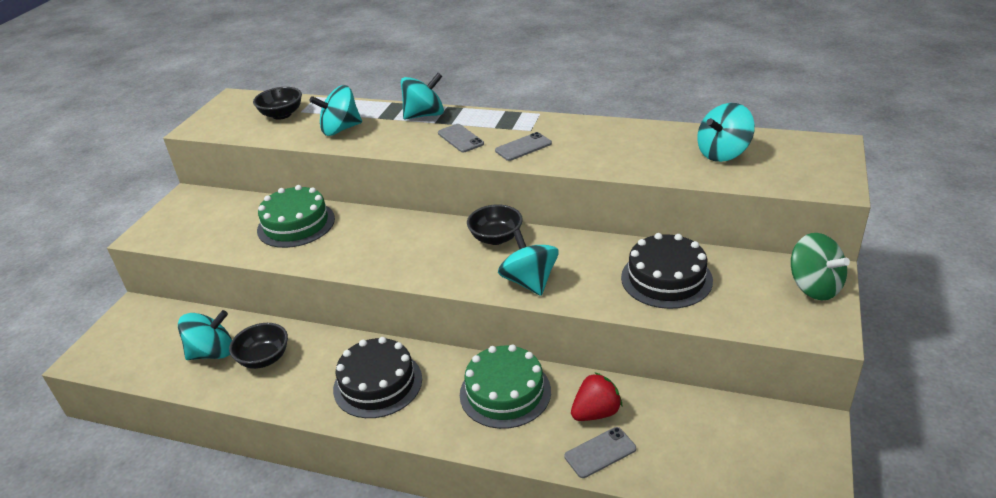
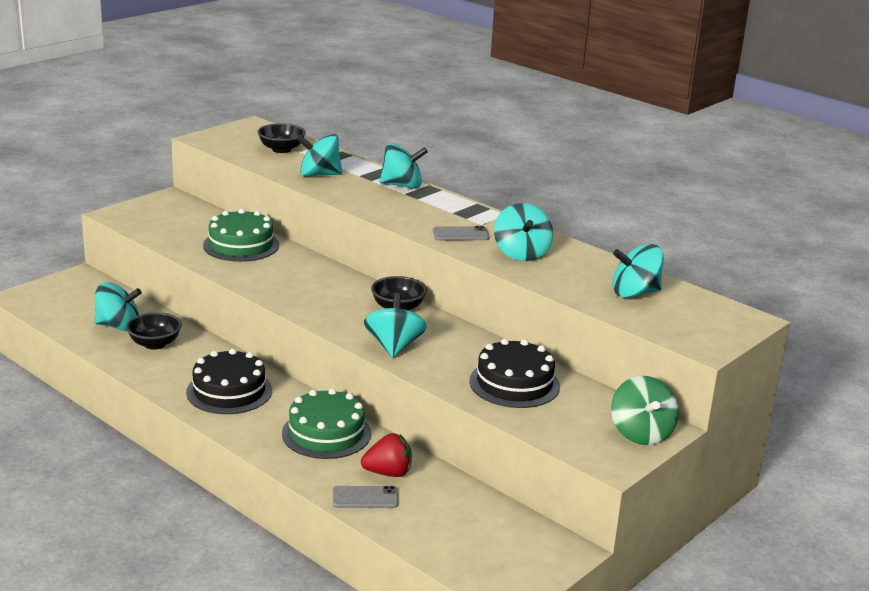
camera: 20 degrees right, 10 degrees down
grey phone [438,124,484,152] -> none
none -> turquoise spinning top [494,203,553,261]

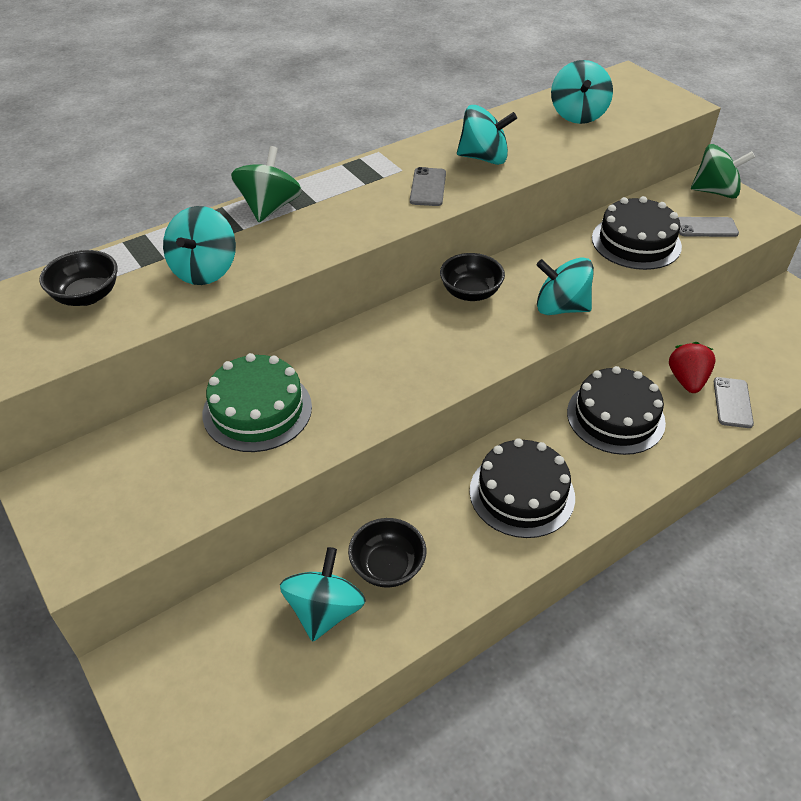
camera: 75 degrees left, 20 degrees up
green cake [282,388,371,459] -> black cake [567,366,666,455]
turquoise spinning top [379,143,428,189] -> green spinning top [231,146,302,222]
none -> grey phone [678,217,739,237]

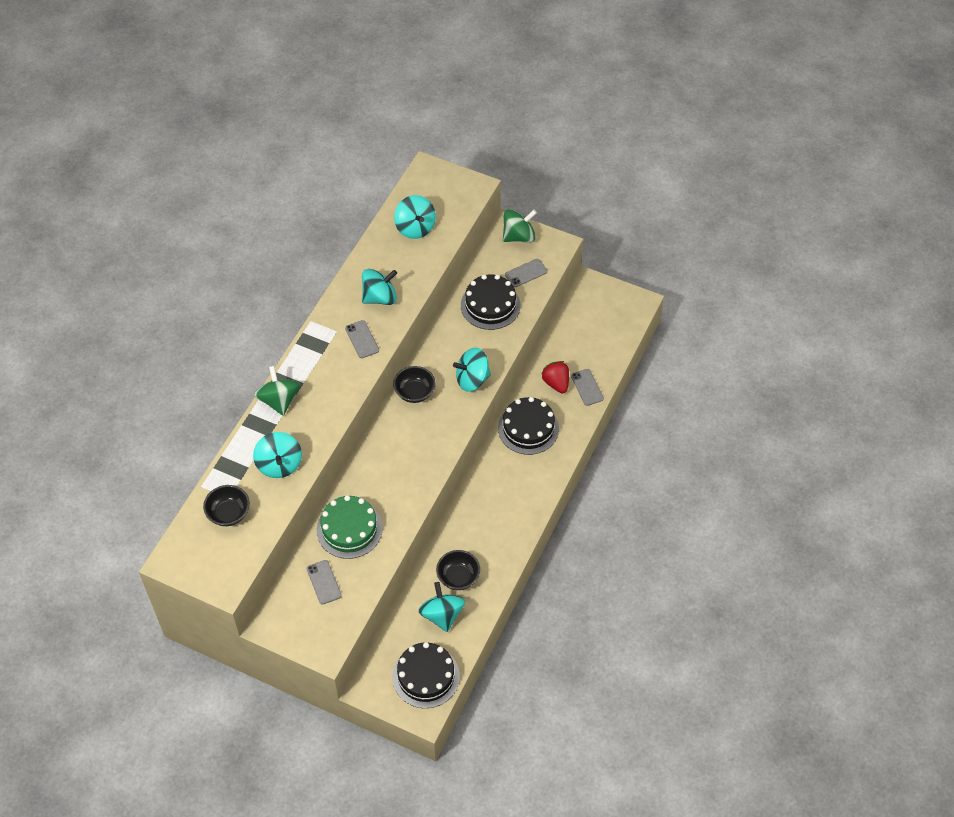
camera: 30 degrees left, 10 degrees up
black cake [470,438,575,538] -> black cake moved to [392,642,460,708]
none -> grey phone [306,560,342,605]

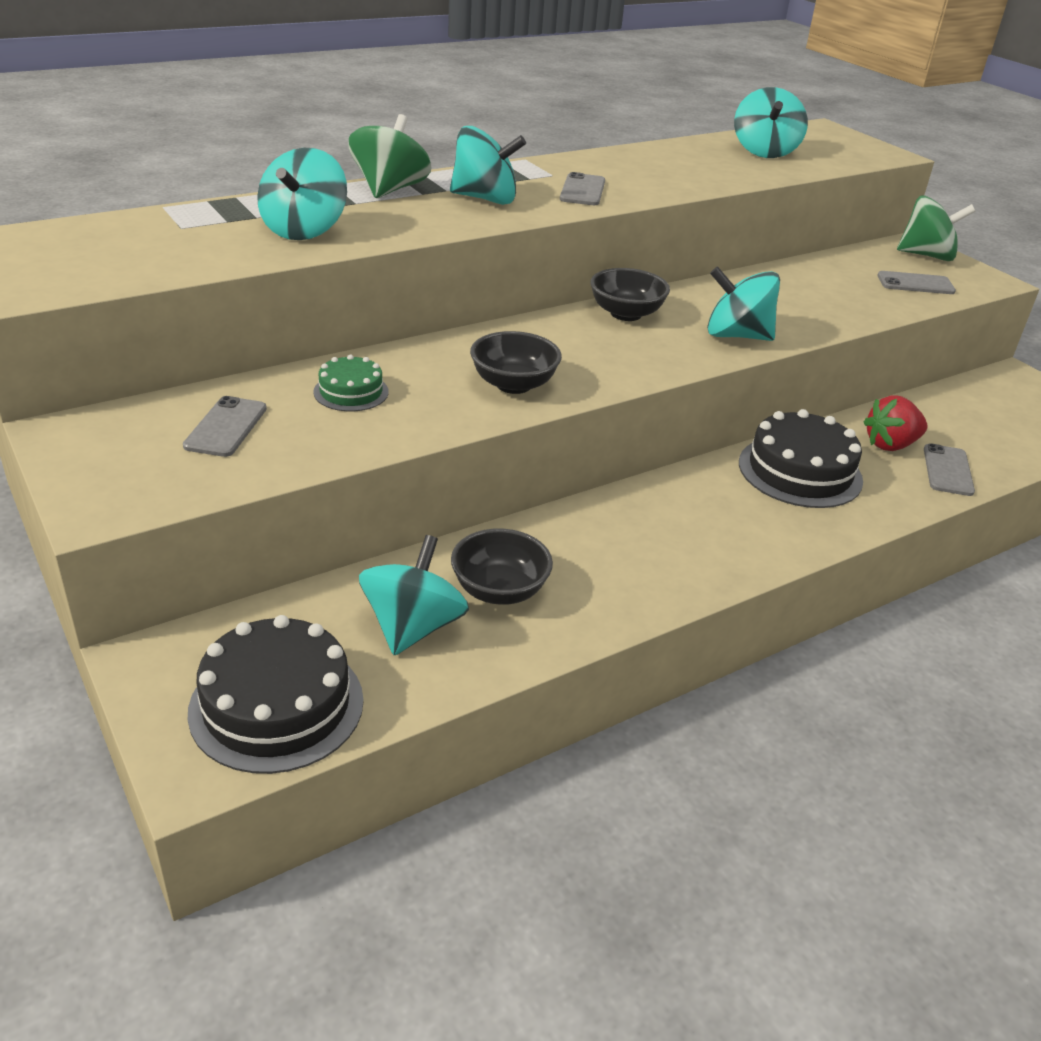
camera: 30 degrees right, 20 degrees down
black bowl [203,485,250,526] -> black bowl moved to [470,331,562,394]
green cake [317,495,383,559] -> green cake [313,355,389,411], size x0.54
turquoise spinning top [362,269,397,305] -> turquoise spinning top moved to [450,126,526,205]
black cake [461,275,521,330] -> none
red strawberry [541,361,569,393] -> red strawberry turned 120 degrees counterclockwise [864,395,927,451]

